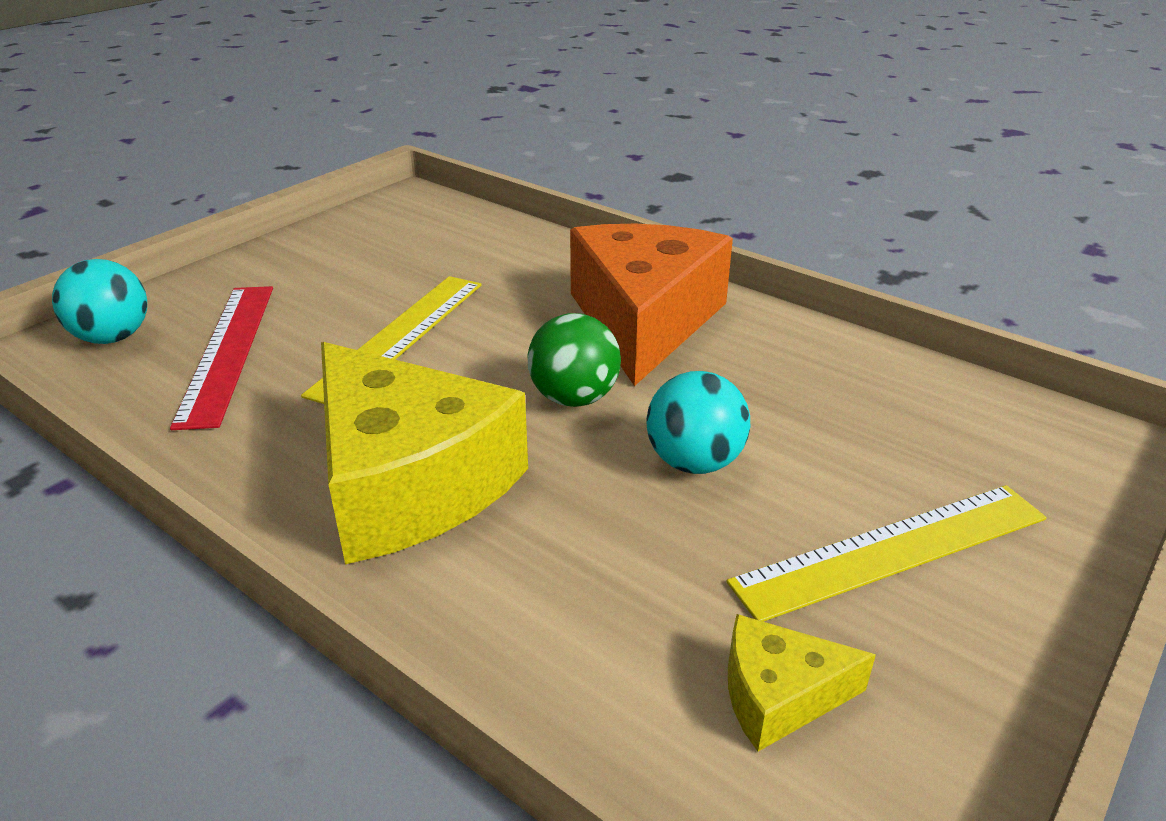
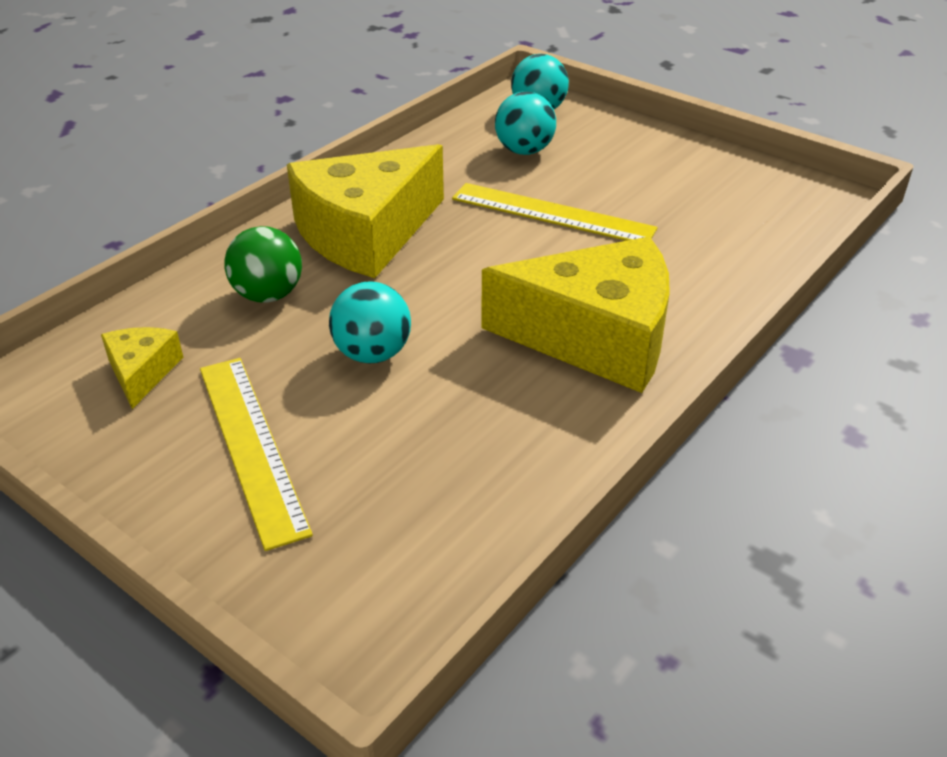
camera: 90 degrees right, 5 degrees up
red ruler [170,286,273,430] -> turquoise ball [495,91,556,155]
green ball [528,313,621,407] -> green ball moved to [224,226,302,303]
orange cheese [570,224,733,386] -> yellow cheese [481,237,670,393]

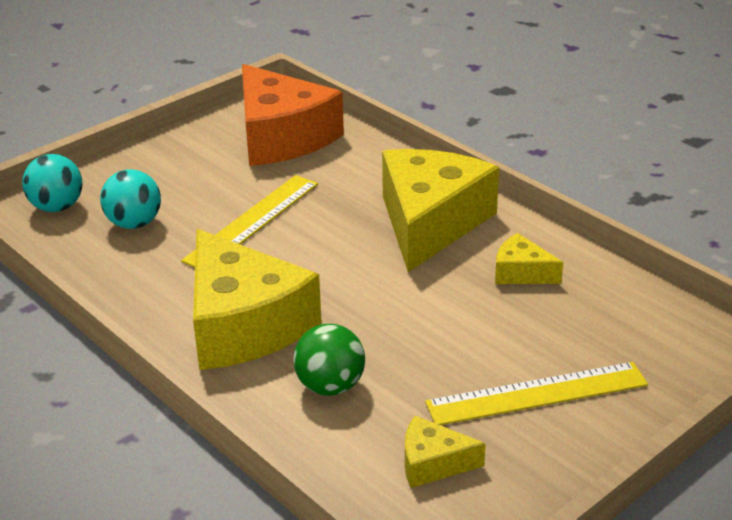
camera: 80 degrees left, 5 degrees down
turquoise ball [329,281,411,364] -> none
none -> orange cheese [242,64,344,166]
none -> yellow cheese [495,233,563,284]

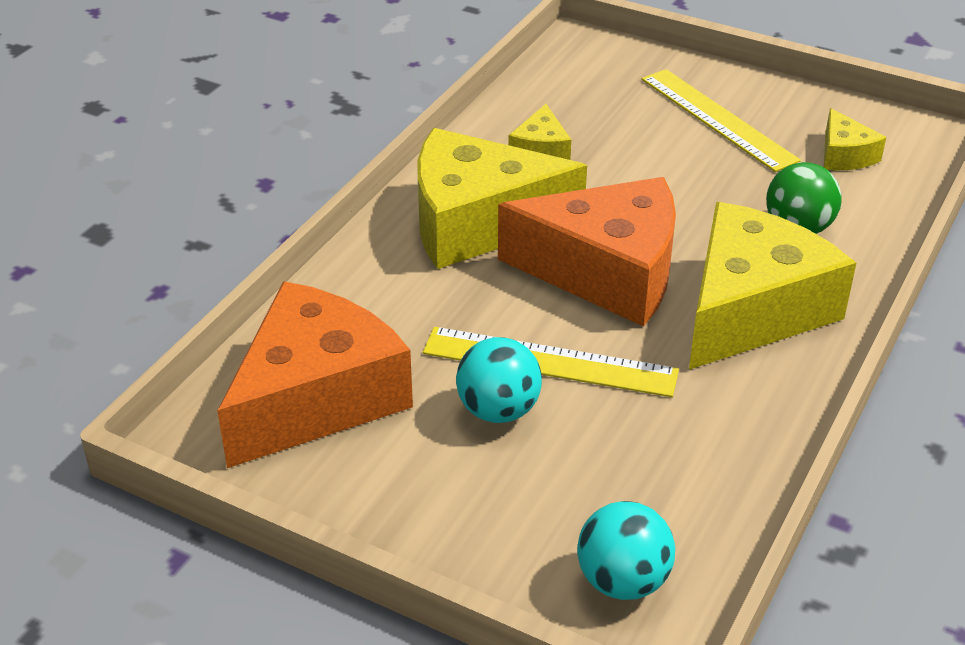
camera: 110 degrees left, 5 degrees up
turquoise ball [100,169,161,229] -> turquoise ball moved to [456,337,542,423]
none -> orange cheese [498,177,676,327]

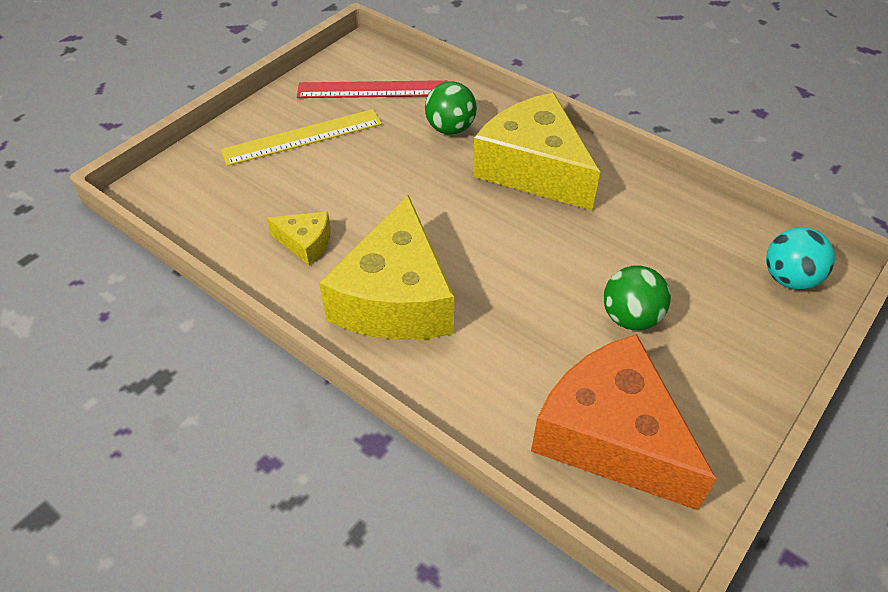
camera: 80 degrees left, 10 degrees up
yellow ruler [423,327,679,397] -> none
turquoise ball [456,337,542,423] -> green ball [603,265,671,331]
orange cheese [498,177,676,327] -> none
yellow cheese [824,108,886,170] -> red ruler [297,80,448,98]

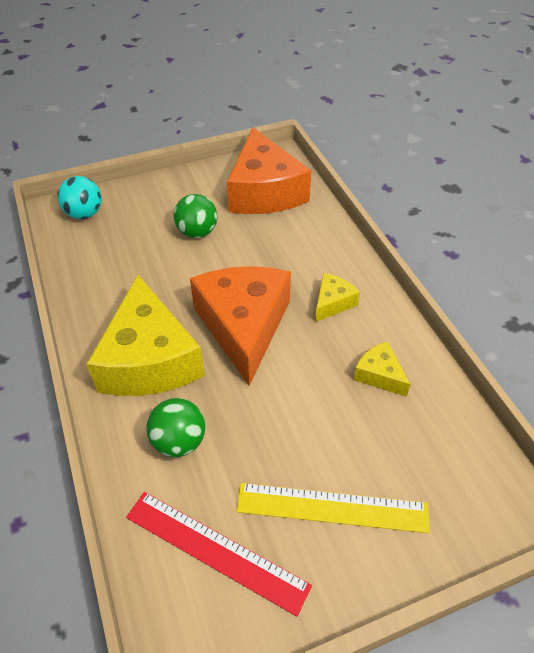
camera: 150 degrees left, 0 degrees up
yellow cheese [319,195,454,340] -> yellow cheese [315,273,360,322], size x0.45
none -> orange cheese [190,266,291,386]

